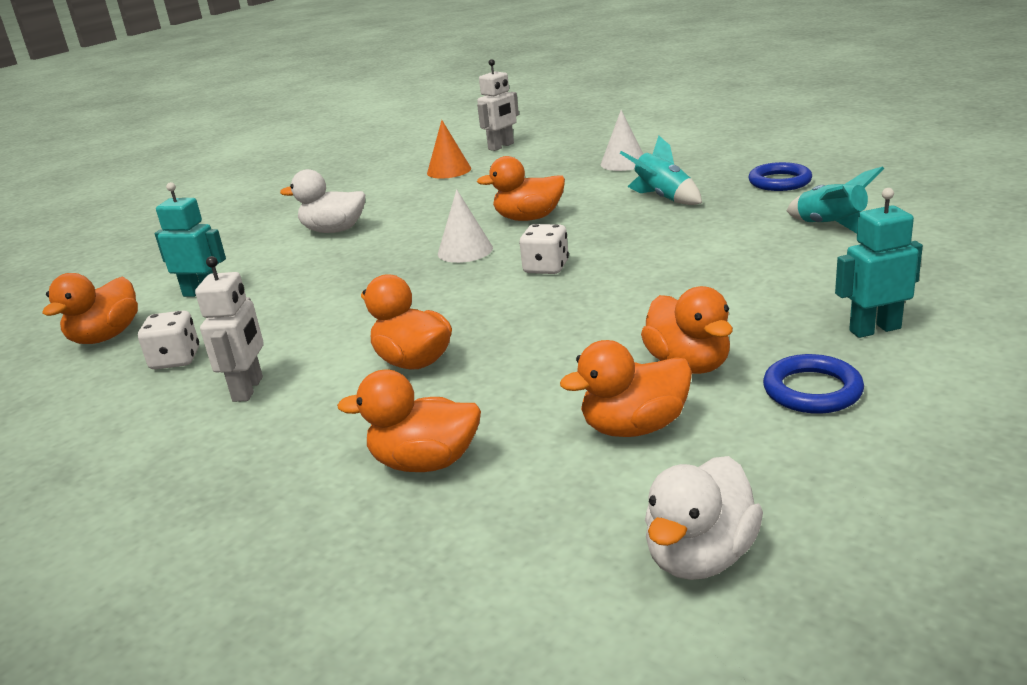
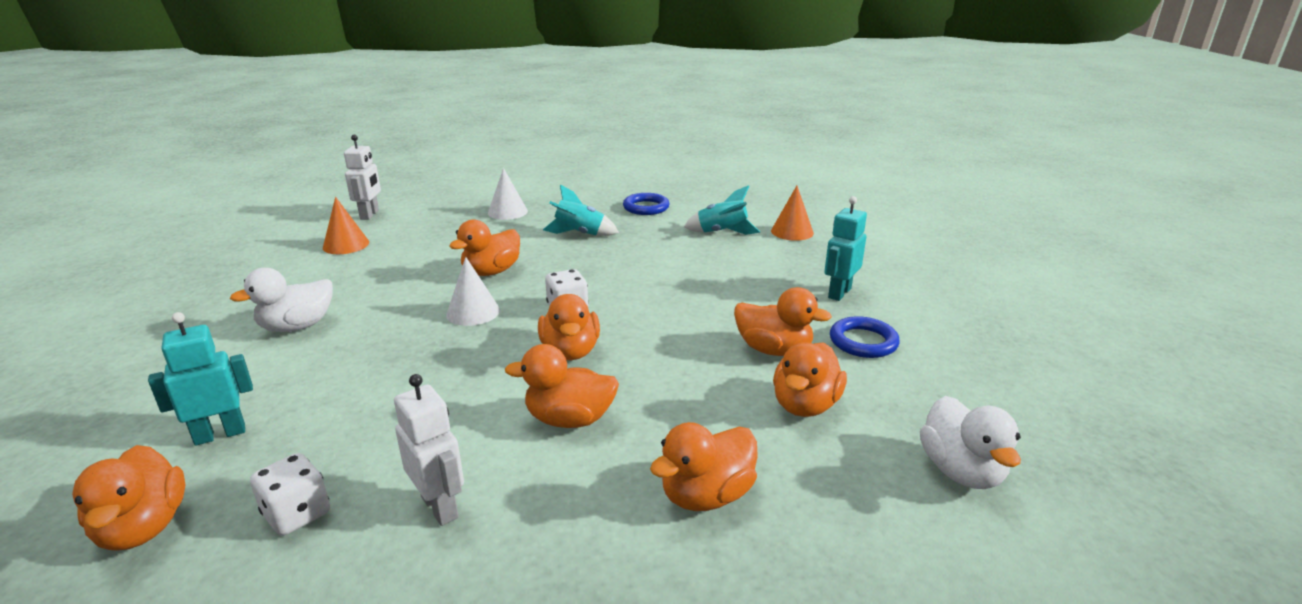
camera: 45 degrees left, 0 degrees up
none -> orange duck [538,294,600,360]
none -> orange cone [771,186,814,241]

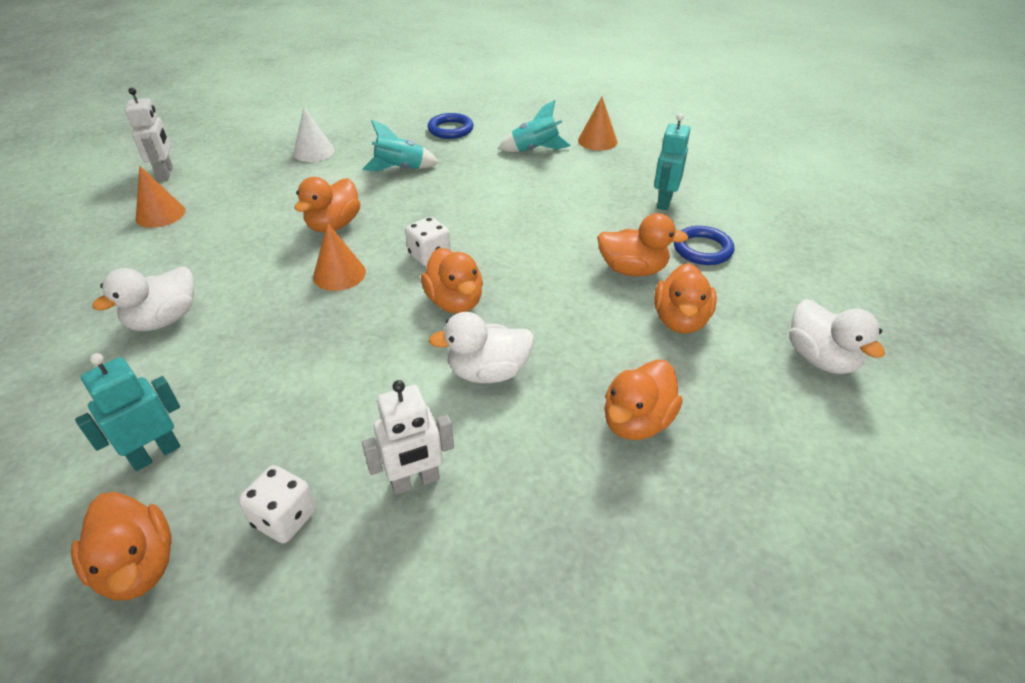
camera: 15 degrees left, 15 degrees up
white robot [394,374,464,526] -> white robot turned 120 degrees clockwise [362,380,454,495]
white cone [446,257,500,326] -> orange cone [313,223,366,291]
orange duck [505,344,619,428] -> white duck [429,312,534,384]

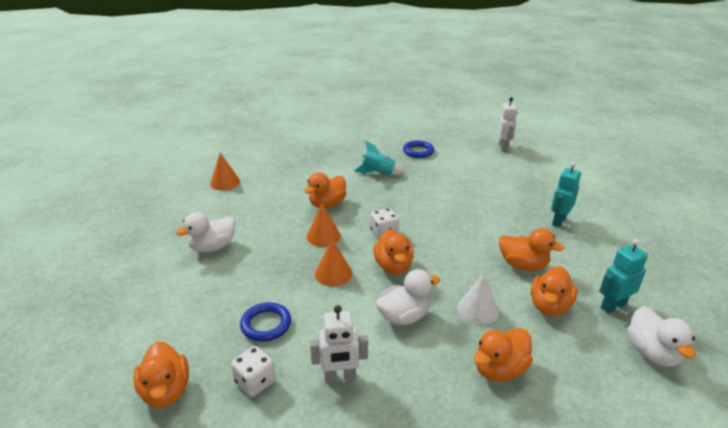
camera: 15 degrees right, 10 degrees down
turquoise robot [75,353,181,471] -> turquoise robot moved to [599,239,648,313]
white robot [125,88,173,181] -> white robot moved to [497,97,517,151]
white cone [293,107,335,162] -> white cone moved to [457,273,499,325]
white duck [429,312,534,384] -> white duck turned 150 degrees clockwise [376,269,440,325]
turquoise rocket [498,100,571,152] -> none
orange cone [578,97,617,151] -> orange cone moved to [315,239,352,286]
blue ring [674,226,734,265] -> blue ring moved to [240,302,291,342]

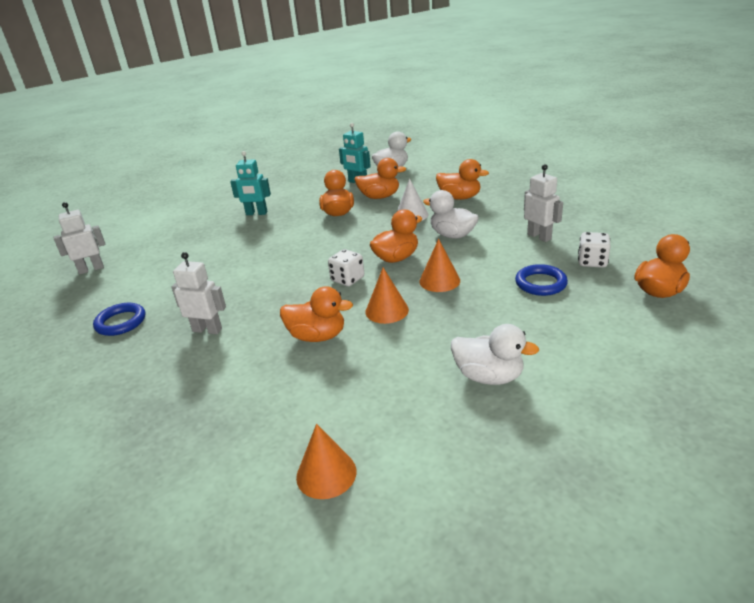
camera: 115 degrees left, 0 degrees up
turquoise rocket [354,140,405,175] -> white robot [171,252,226,334]

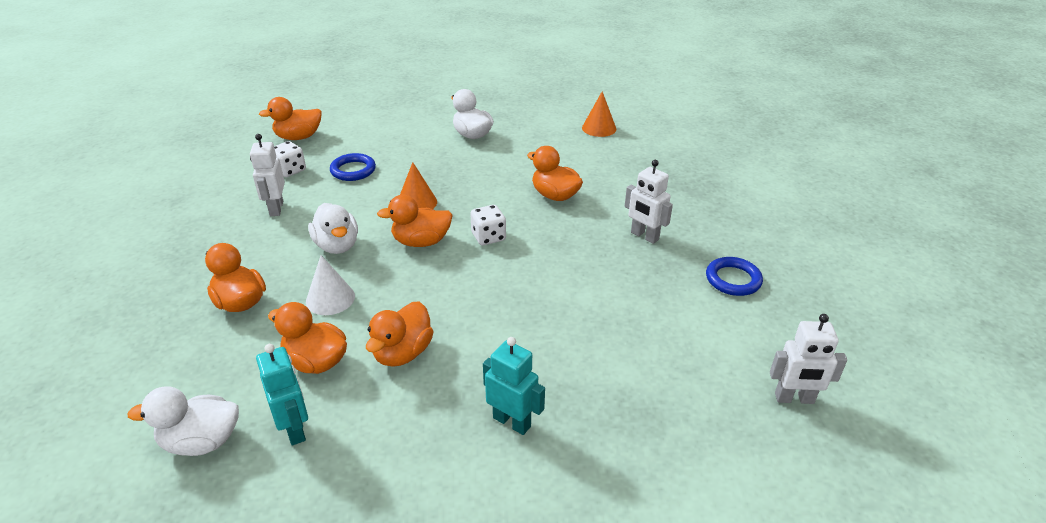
camera: 155 degrees left, 5 degrees up
orange cone [365,268,409,324] -> none

